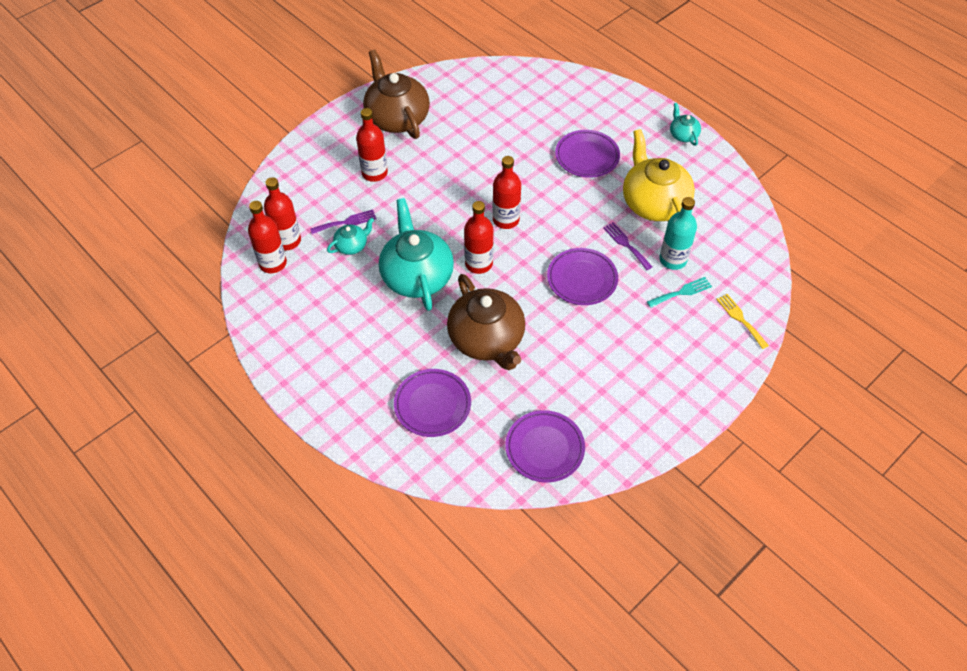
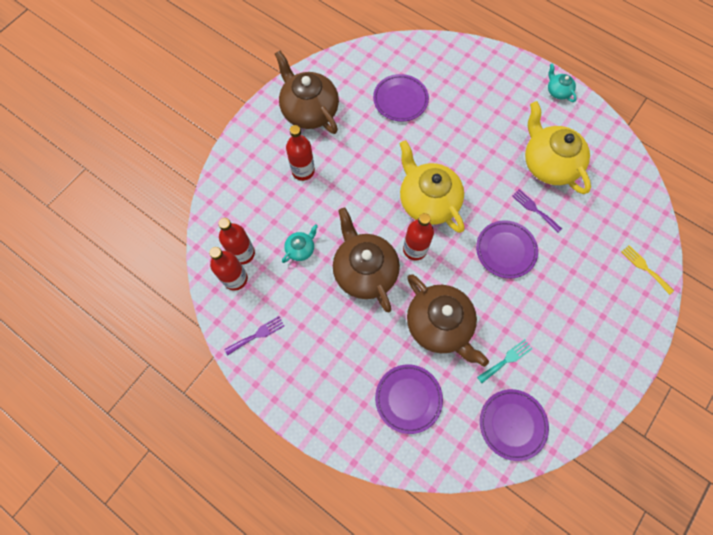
camera: 10 degrees left, 15 degrees up
purple fork [310,210,376,234] -> purple fork moved to [224,316,285,356]
turquoise teapot [379,198,454,311] -> brown teapot [333,208,400,312]
red bottle [493,156,521,229] -> yellow teapot [399,140,464,233]
purple plate [555,130,620,178] -> purple plate moved to [373,74,429,121]
turquoise fork [647,277,712,308] -> turquoise fork moved to [477,339,532,383]
turquoise bottle [659,197,697,270] -> none

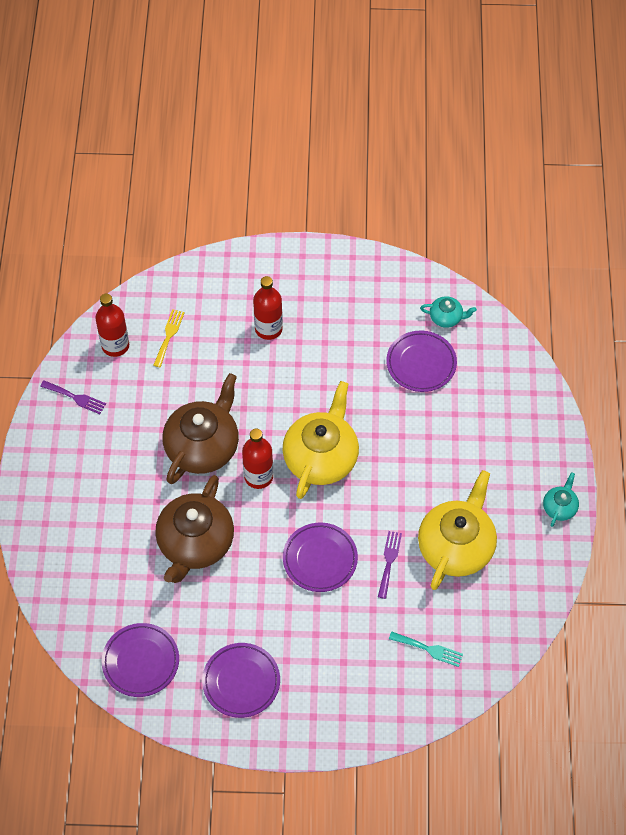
camera: 55 degrees right, 10 degrees down
red bottle [218,218,255,265] -> none
brown teapot [275,51,339,134] -> none
turquoise teapot [282,224,318,263] -> turquoise teapot moved to [420,296,477,328]
purple plate [375,364,443,434] -> purple plate moved to [202,643,280,718]
turquoise fork [477,339,532,383] -> turquoise fork moved to [389,632,463,667]
yellow fork [622,245,674,295] -> yellow fork moved to [153,309,185,367]

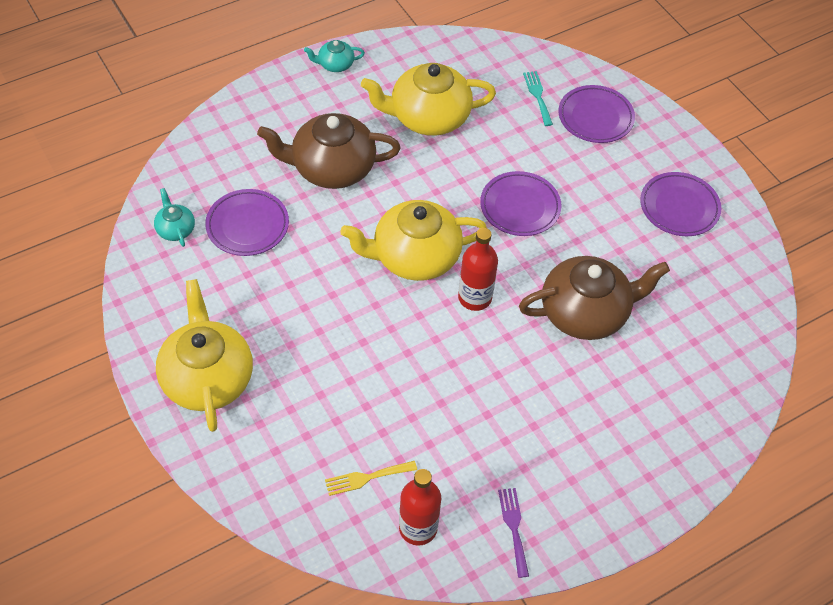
camera: 125 degrees left, 5 degrees down
purple plate [102,623,179,697] -> purple plate moved to [559,85,635,143]
brown teapot [163,373,239,484] -> brown teapot moved to [257,113,401,189]
red bottle [253,276,283,340] -> none
purple fork [378,531,402,599] -> none
none -> yellow teapot [156,279,253,432]

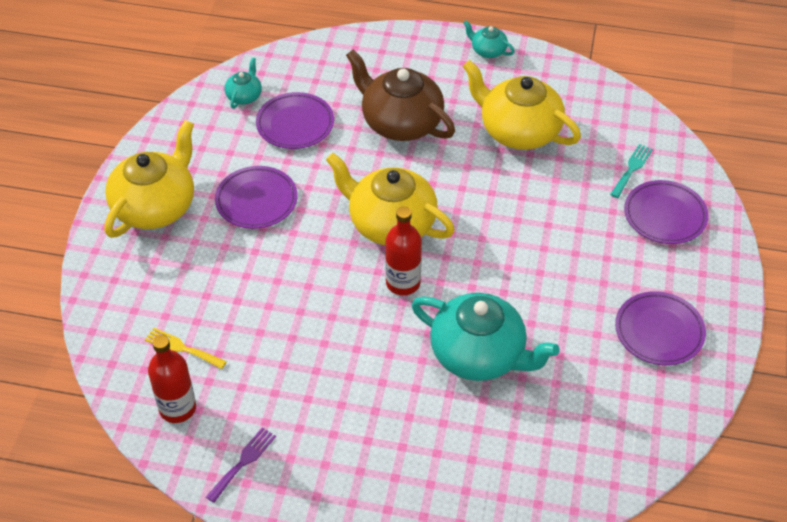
camera: 45 degrees right, 5 degrees down
purple plate [480,171,561,236] -> purple plate moved to [215,166,298,229]
brown teapot [519,256,670,340] -> turquoise teapot [411,293,560,381]

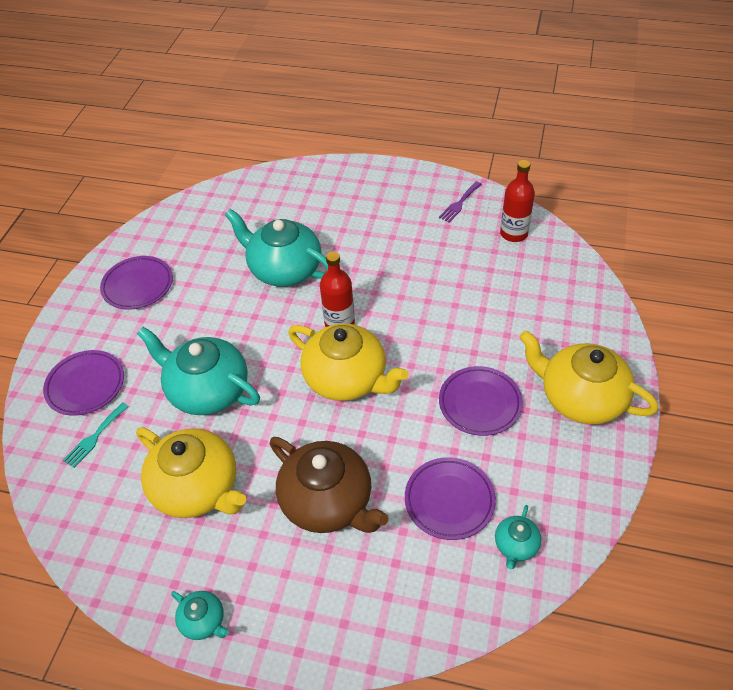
camera: 175 degrees left, 0 degrees up
yellow teapot [105,120,194,238] -> yellow teapot turned 90 degrees clockwise [519,330,658,424]
yellow fork [145,328,227,369] -> none
none -> turquoise teapot [137,327,260,415]

